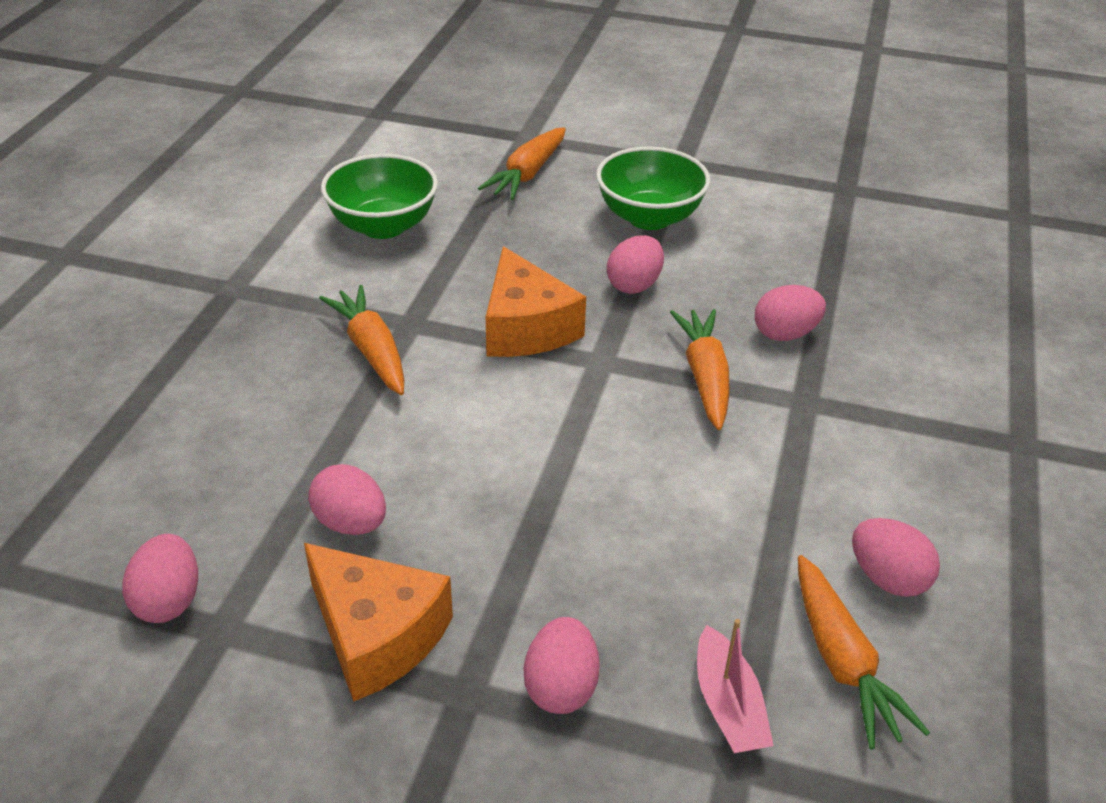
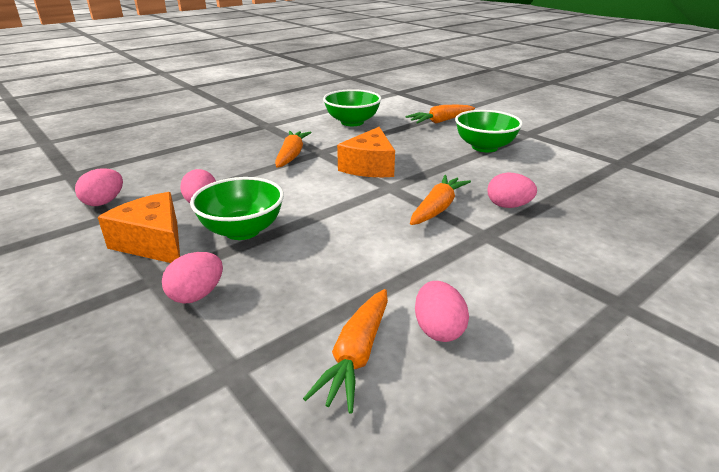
camera: 35 degrees right, 10 degrees down
orange cheese [304,543,453,702] -> orange cheese turned 150 degrees clockwise [98,192,180,263]
pink egg [607,235,664,294] -> none
pink boat [697,619,774,753] -> none
none -> green bowl [190,177,284,240]

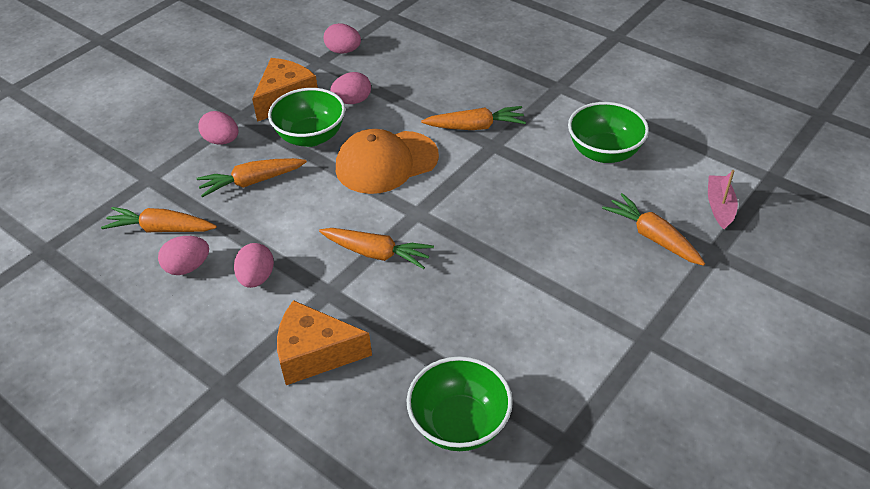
camera: 80 degrees right, 15 degrees up
orange cheese [337,127,395,177] -> orange cheese moved to [277,300,372,385]
green bowl [455,110,523,152] -> green bowl moved to [406,356,513,451]
pink egg [487,173,537,208] -> pink egg moved to [234,243,274,288]
none -> orange carrot [196,158,307,197]
none -> orange cap [336,129,439,194]
none -> pink boat [708,170,738,229]

